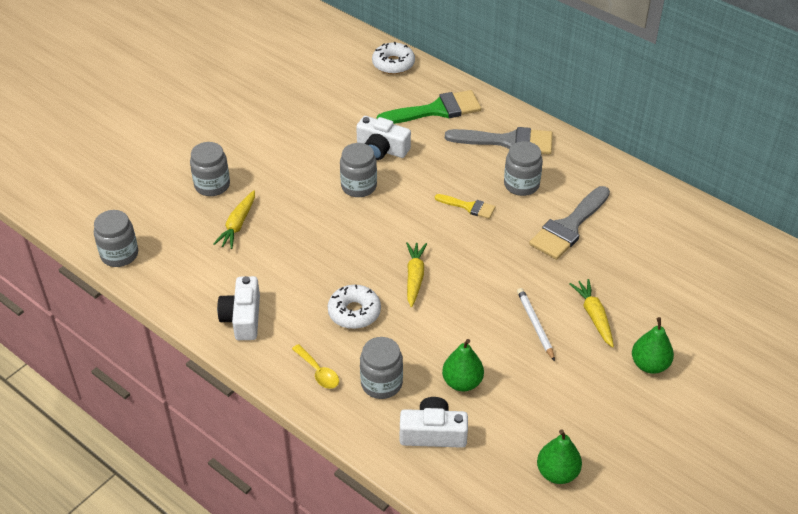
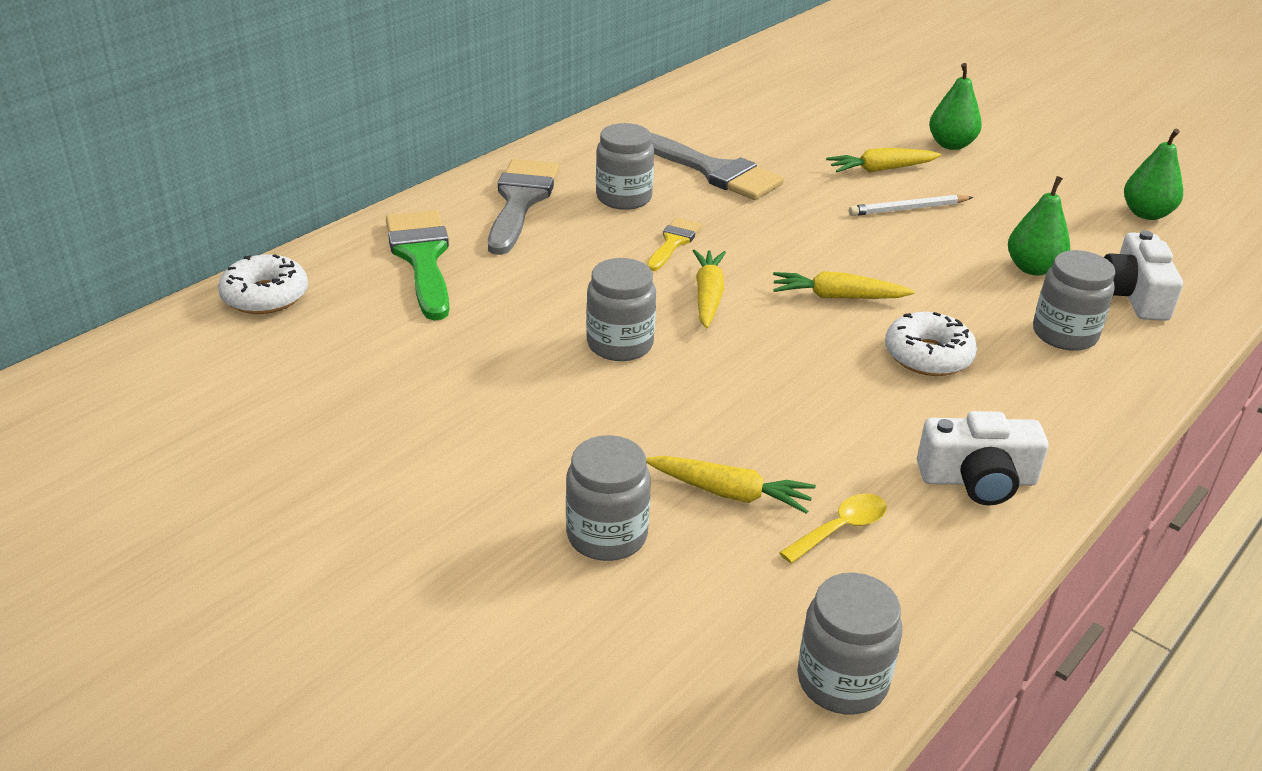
camera: 90 degrees left, 10 degrees down
yellow spoon [292,344,339,389] -> yellow spoon moved to [779,494,887,563]
white camera [356,116,411,160] -> none
none -> yellow carrot [693,249,726,328]

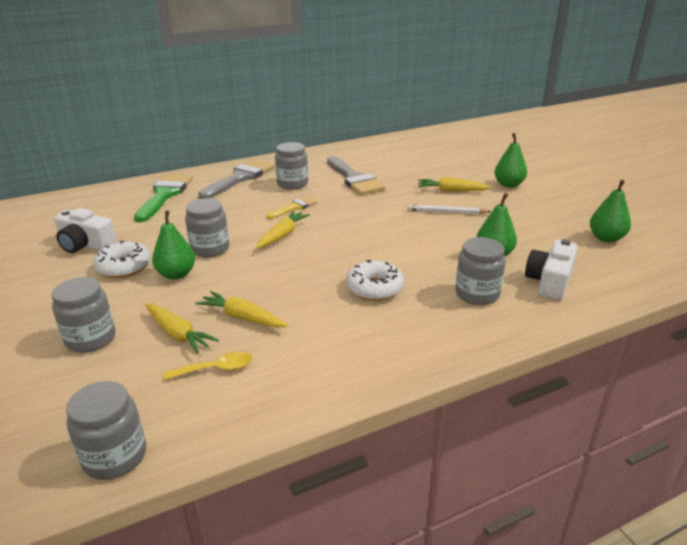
camera: 25 degrees right, 5 degrees down
white donut [218,254,308,314] -> white donut moved to [93,241,151,278]
yellow carrot [773,271,915,299] -> yellow carrot moved to [196,291,288,328]
white camera [917,411,1048,506] -> white camera moved to [54,208,117,253]
none -> green pear [152,211,195,280]

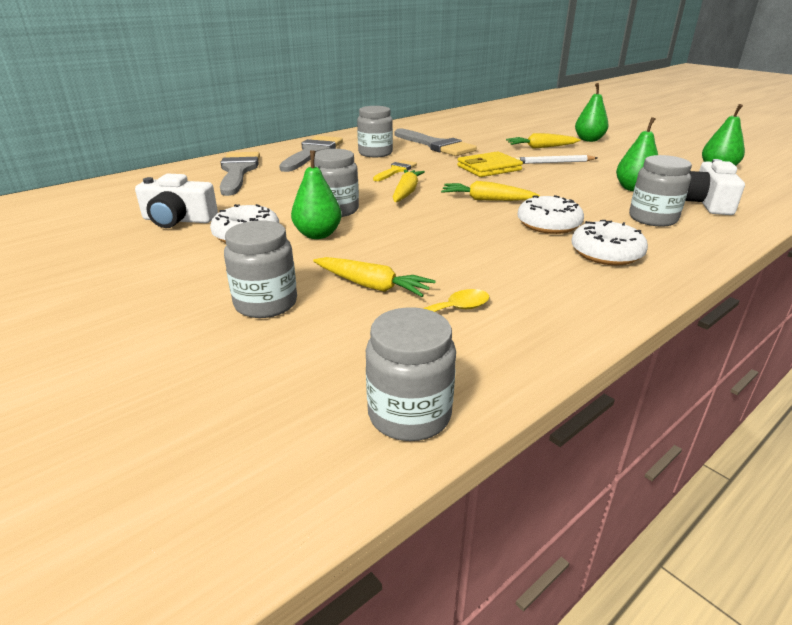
camera: 15 degrees left, 0 degrees up
green brush [134,174,193,222] -> grey brush [220,152,260,196]
yellow carrot [196,291,288,328] -> yellow carrot moved to [441,181,540,201]
none -> yellow wallet [457,151,523,177]
none -> white donut [571,220,648,265]

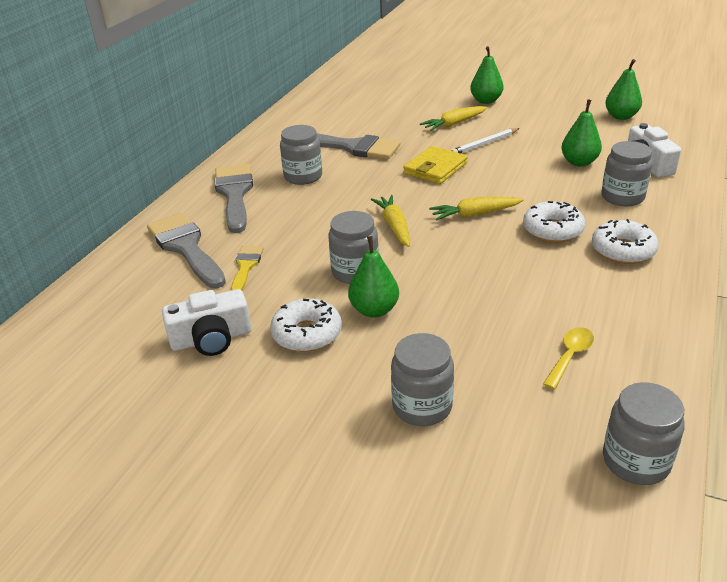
camera: 25 degrees left, 5 degrees up
yellow carrot [313,257,436,297] -> none
yellow brush [373,160,417,181] -> yellow brush moved to [231,246,264,290]

